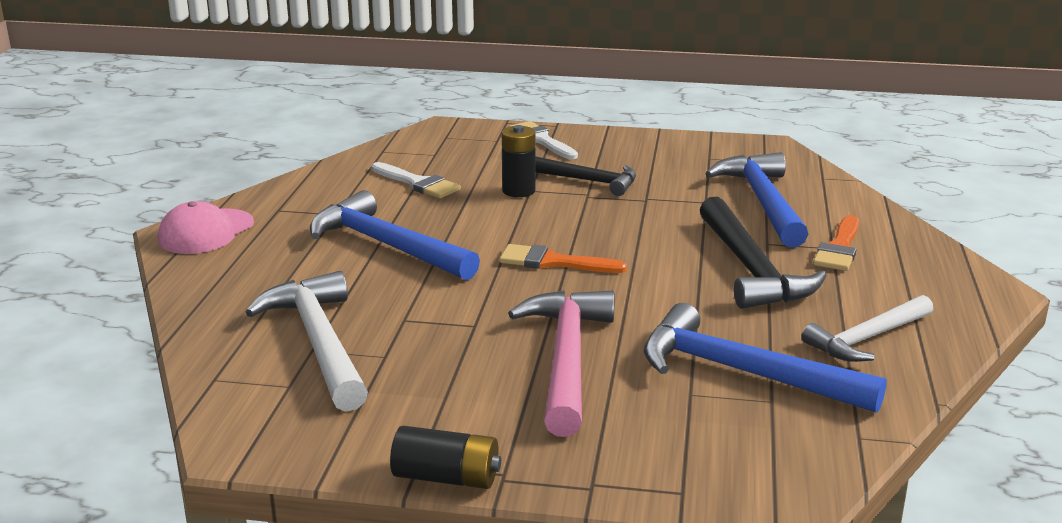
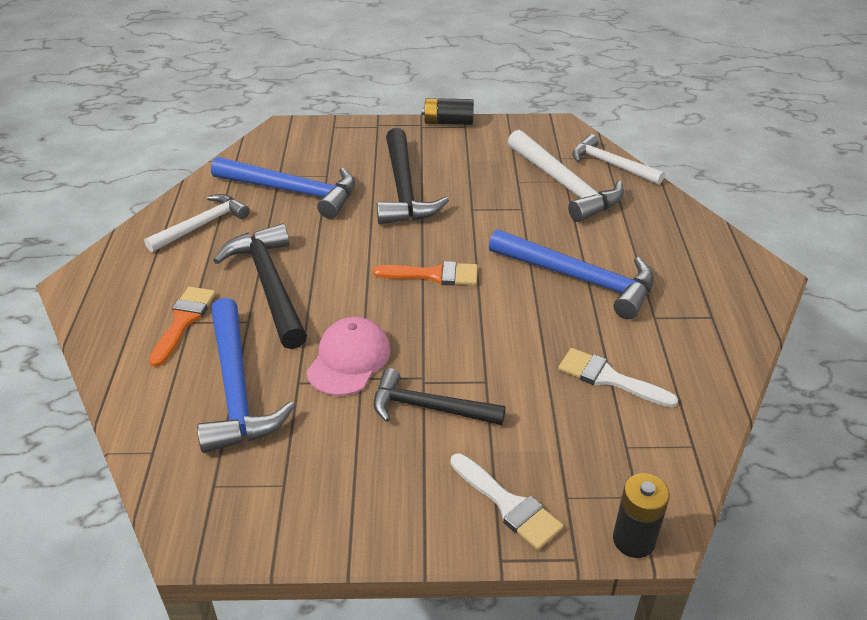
camera: 170 degrees right, 15 degrees up
pink cap [158,201,254,254] -> pink cap moved to [306,317,390,396]
black battery [502,125,536,197] -> black battery moved to [613,473,670,558]
pink hammer [508,290,615,437] -> black hammer [377,128,449,224]
none -> white hammer [572,134,665,185]

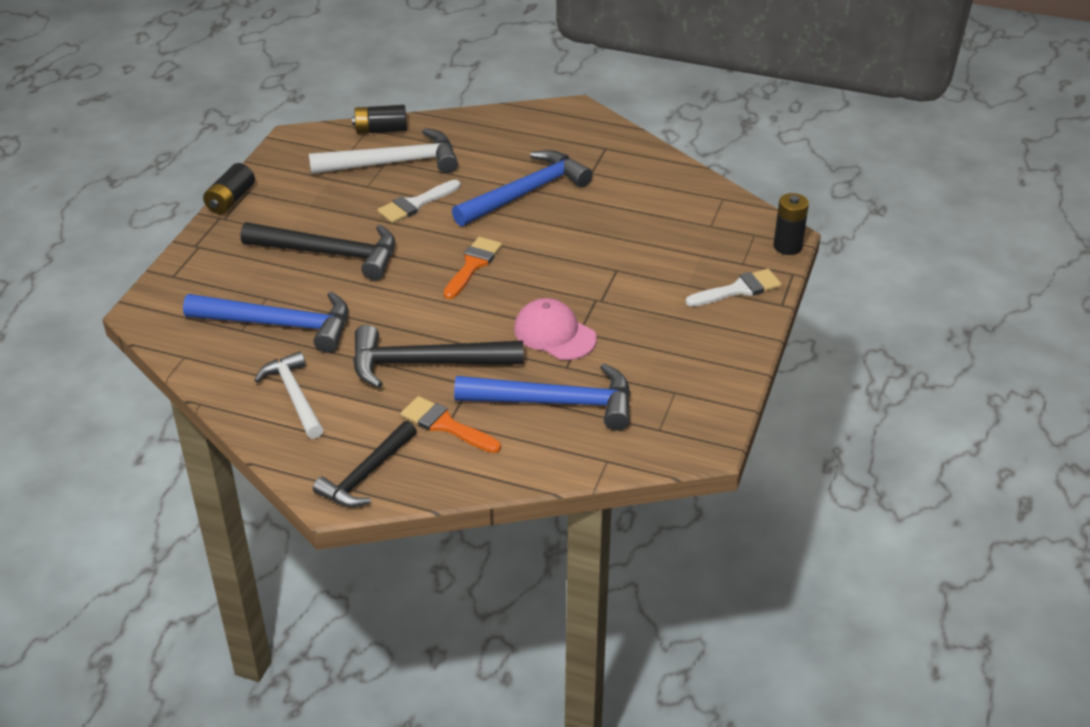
camera: 70 degrees left, 0 degrees up
blue hammer [211,157,355,219] -> blue hammer turned 60 degrees clockwise [183,291,348,353]
black hammer [373,368,506,425] -> black hammer moved to [313,421,417,507]
white brush [558,348,678,408] -> white brush moved to [377,180,460,223]
white hammer [572,134,665,185] -> black battery [352,105,407,134]

